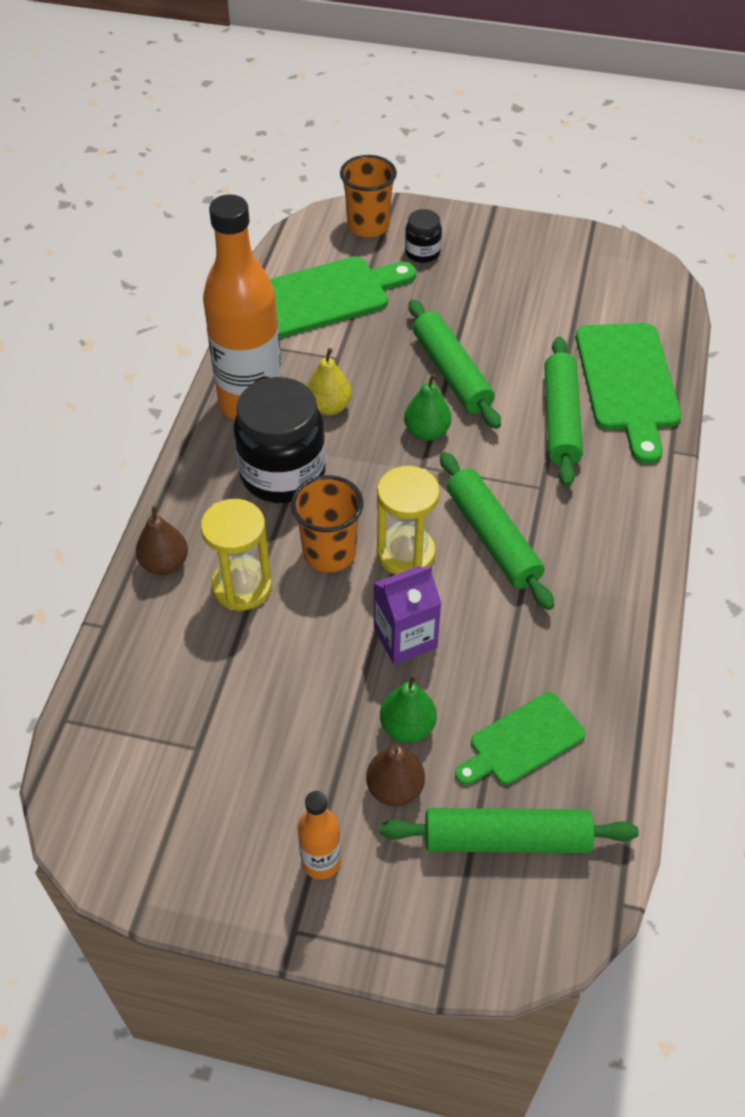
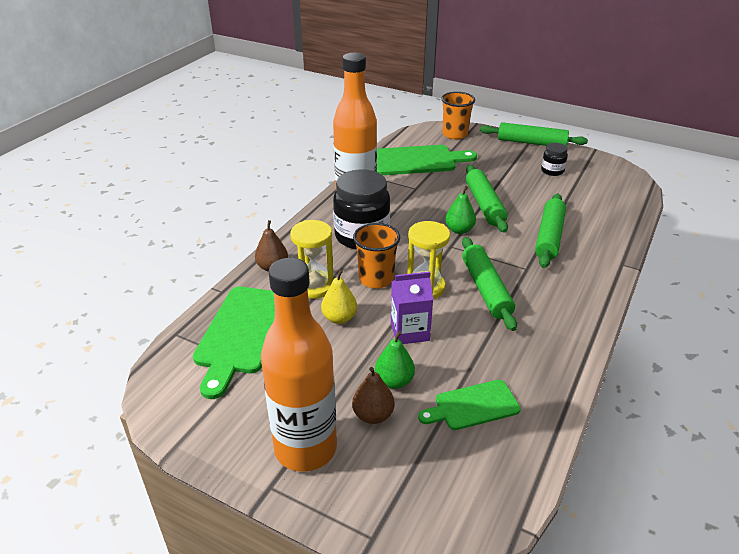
camera: 15 degrees right, 15 degrees down
orange bottle [298,791,341,880] -> orange bottle [261,258,337,472], size x2.19
yellow pear [307,348,352,415] -> yellow pear moved to [321,270,357,324]
green rolling pin [380,808,639,853] -> green rolling pin moved to [480,122,588,146]
black jar [405,209,442,263] -> black jar moved to [541,143,568,176]
green cutting board [576,323,681,464] -> green cutting board moved to [193,287,275,399]

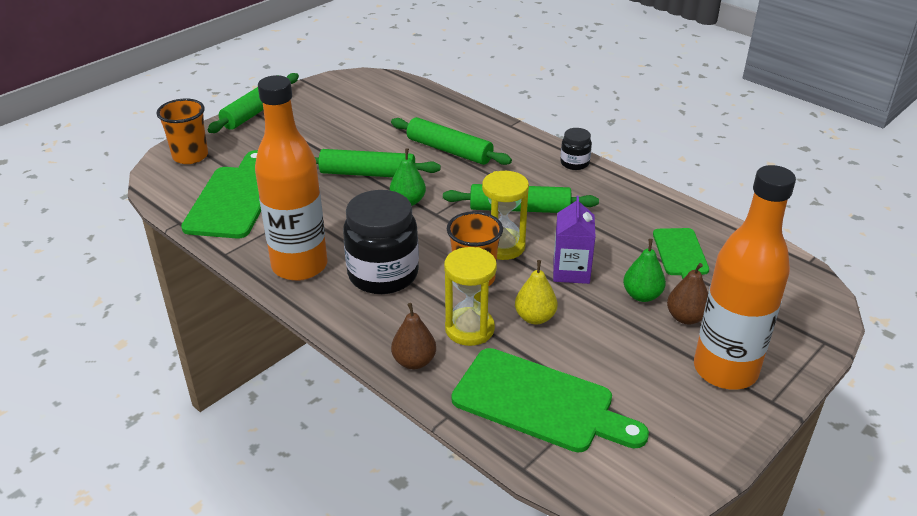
camera: 75 degrees left, 0 degrees up
black jar [541,143,568,176] -> black jar moved to [560,128,592,170]

